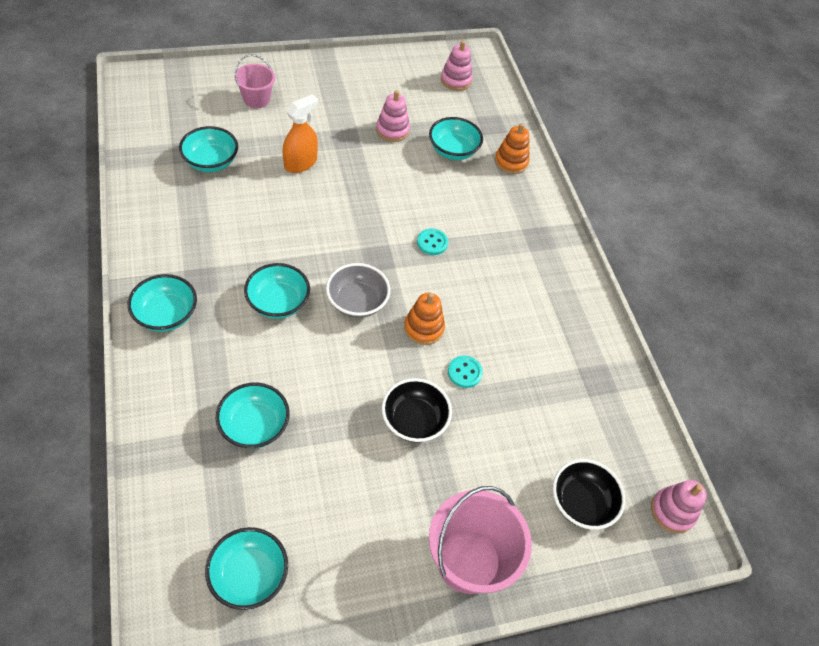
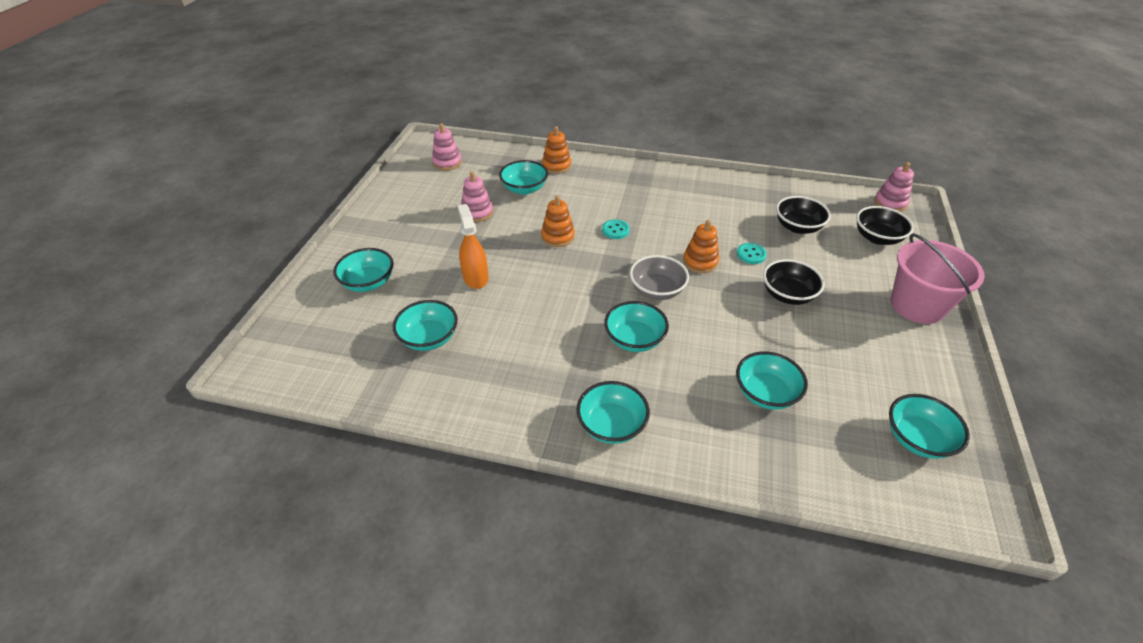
camera: 55 degrees left, 10 degrees down
pink bucket [234,54,275,108] -> turquoise bowl [333,248,394,292]
none -> orange stacking toy [541,195,575,247]
none -> black bowl [776,196,831,234]

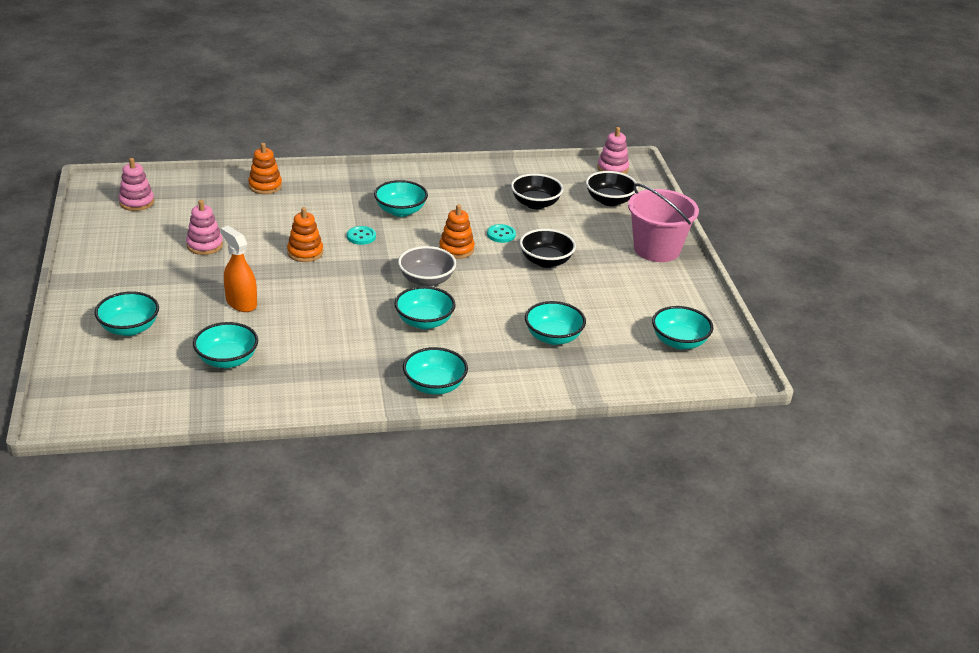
camera: 25 degrees left, 10 degrees down
turquoise bowl [499,160,548,195] -> turquoise bowl moved to [374,180,428,217]

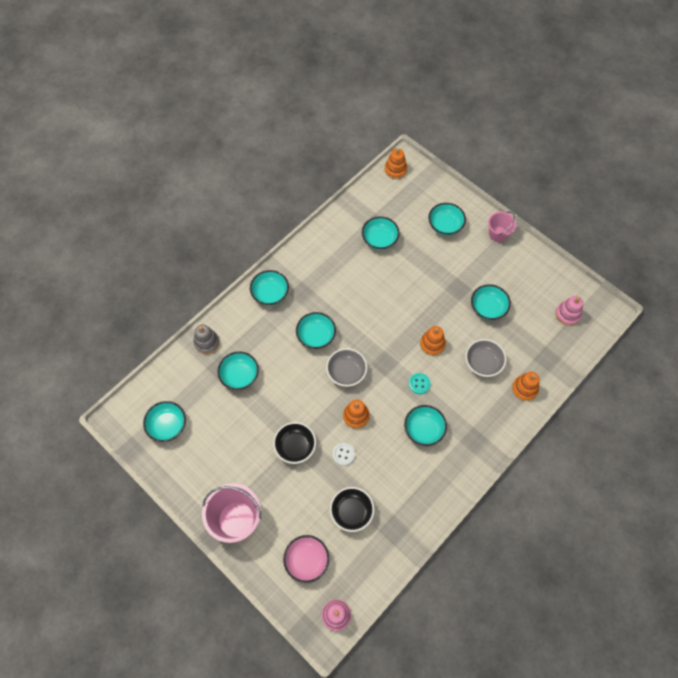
camera: 145 degrees right, 30 degrees up
pink stacking toy [186,200,223,255] -> turquoise bowl [471,284,511,320]
orange spray bottle [221,226,257,312] -> none
turquoise button [487,224,516,243] -> white button [333,443,355,466]
black bowl [586,171,638,206] -> pink bowl [283,535,329,583]
none -> grey stacking toy [193,324,220,354]
none -> orange stacking toy [385,148,407,179]
none -> grey bowl [465,339,507,377]
none -> pink bucket [488,212,516,242]

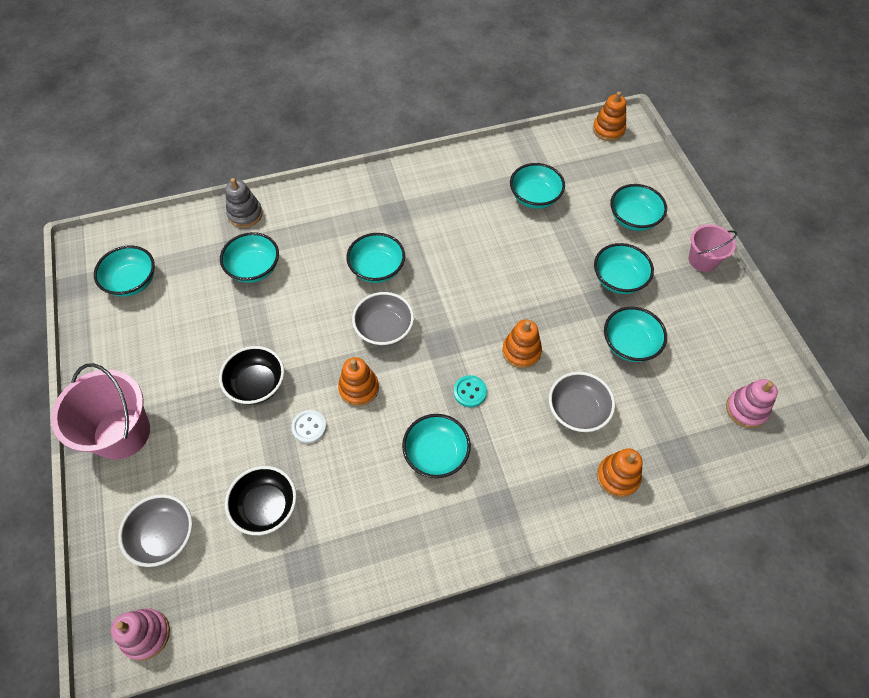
camera: 30 degrees right, 5 degrees down
turquoise bowl [250,270,289,306] -> turquoise bowl moved to [594,243,654,294]
pink bowl [283,535,329,583] -> grey bowl [118,494,193,567]

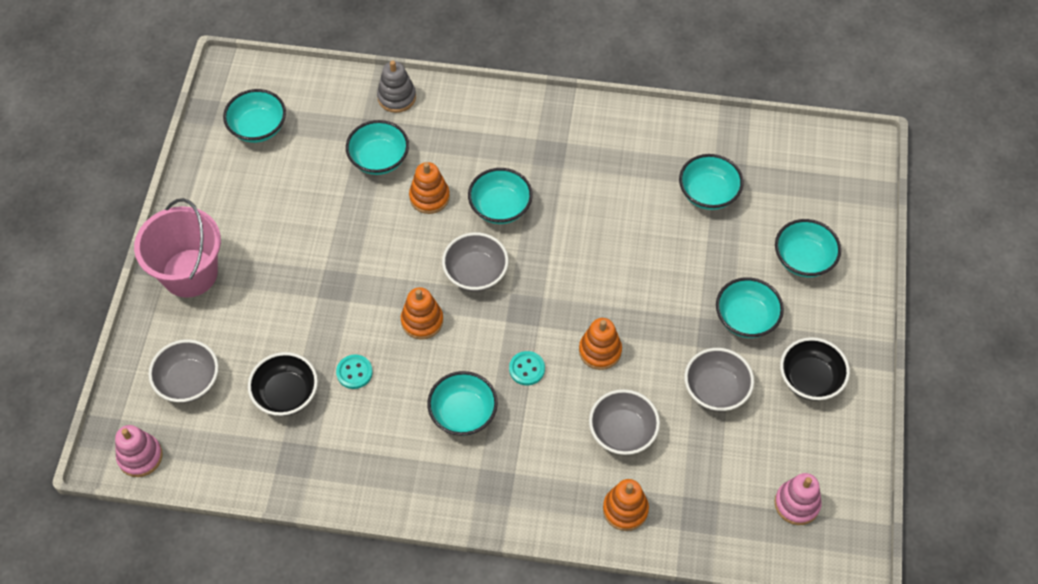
camera: 25 degrees right, 0 degrees up
black bowl [219,346,284,404] -> black bowl moved to [780,337,850,401]
white button [291,410,327,443] -> none
orange stacking toy [593,91,626,141] -> orange stacking toy moved to [409,162,450,214]
turquoise bowl [604,307,667,362] -> grey bowl [684,348,754,411]
pink bucket [689,224,737,272] -> none
none -> turquoise button [336,355,373,389]

